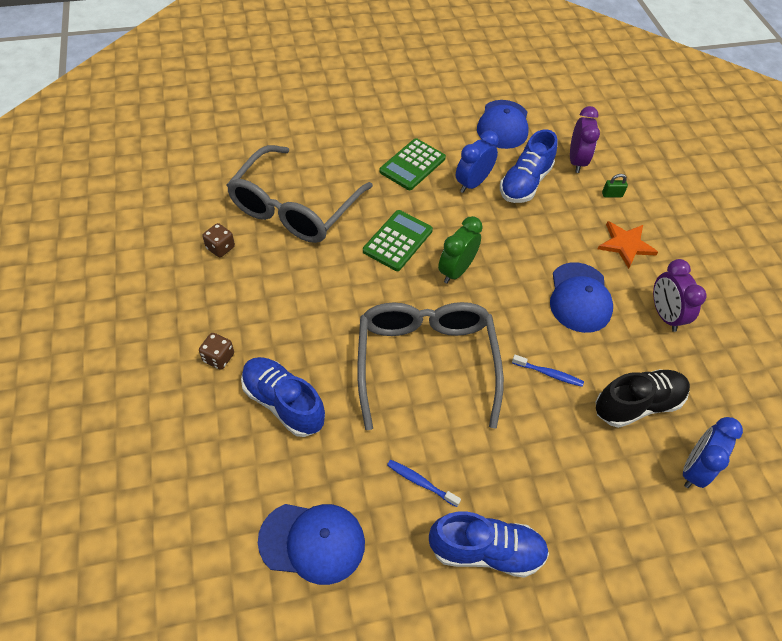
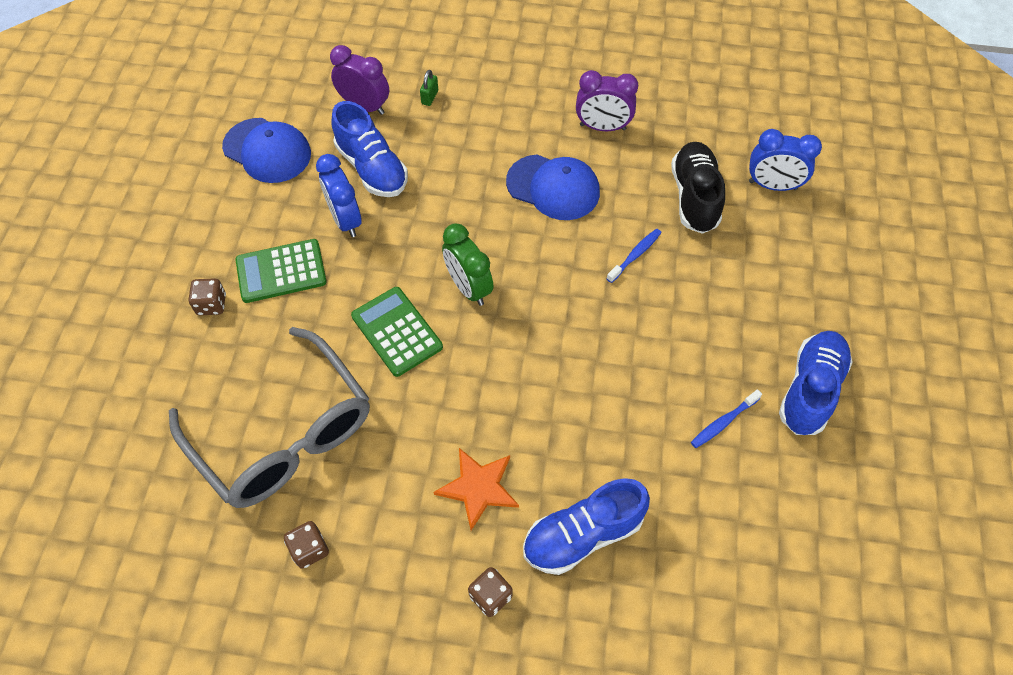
camera: 65 degrees left, 5 degrees up
blue cap [258,504,365,585] -> none
grey glasses [357,302,504,430] -> none
green calculator [379,138,446,190] -> green calculator turned 105 degrees clockwise [235,239,327,303]
orange star [598,221,658,269] -> orange star moved to [434,448,519,530]
blue clock [683,417,743,488] -> blue clock turned 45 degrees counterclockwise [749,129,822,191]
none -> brown dice [189,278,226,315]

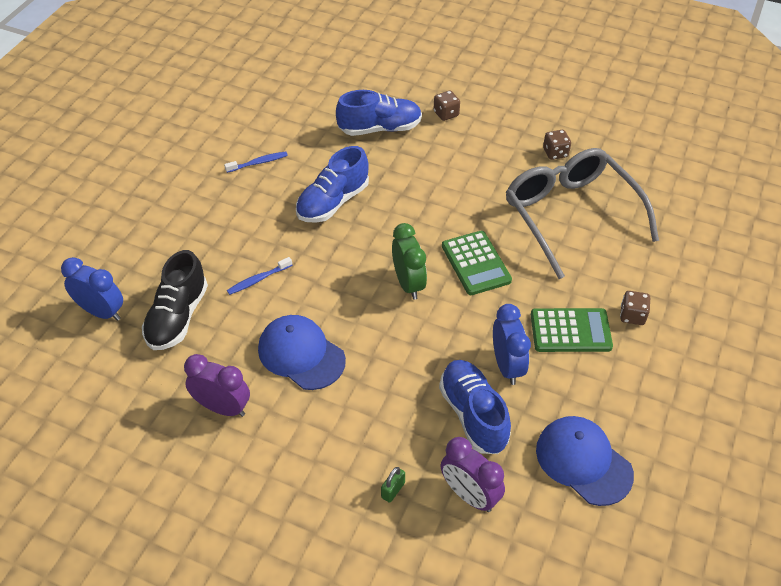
camera: 165 degrees left, 10 degrees down
orange star [434,448,519,530] -> none
blue shoe [779,331,853,435] -> blue shoe moved to [296,146,369,223]

